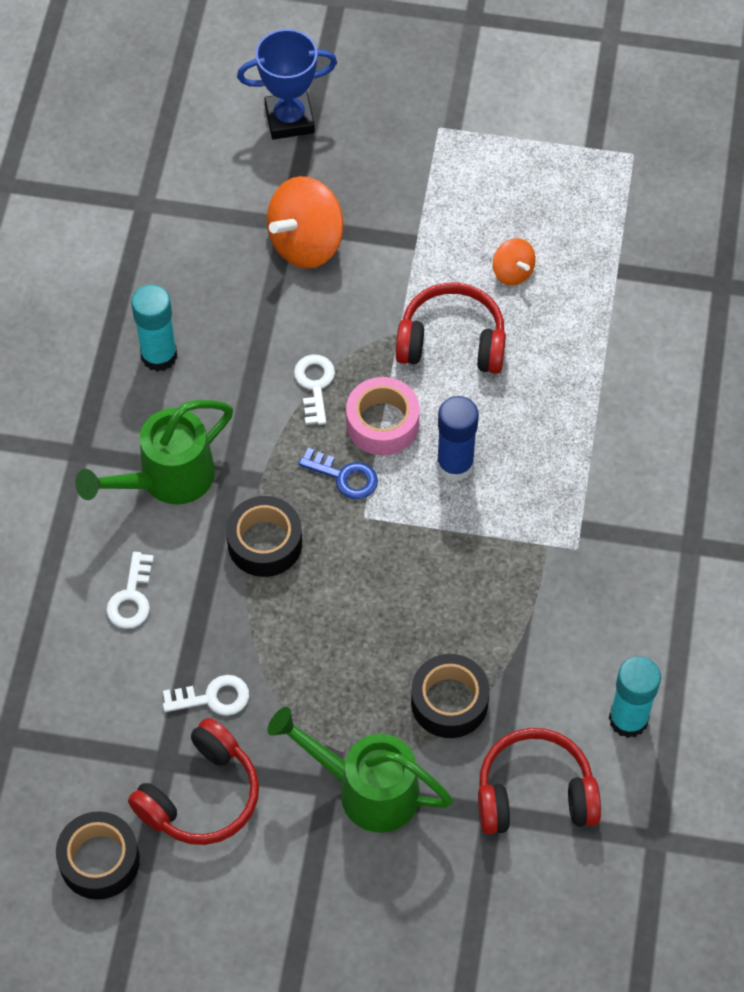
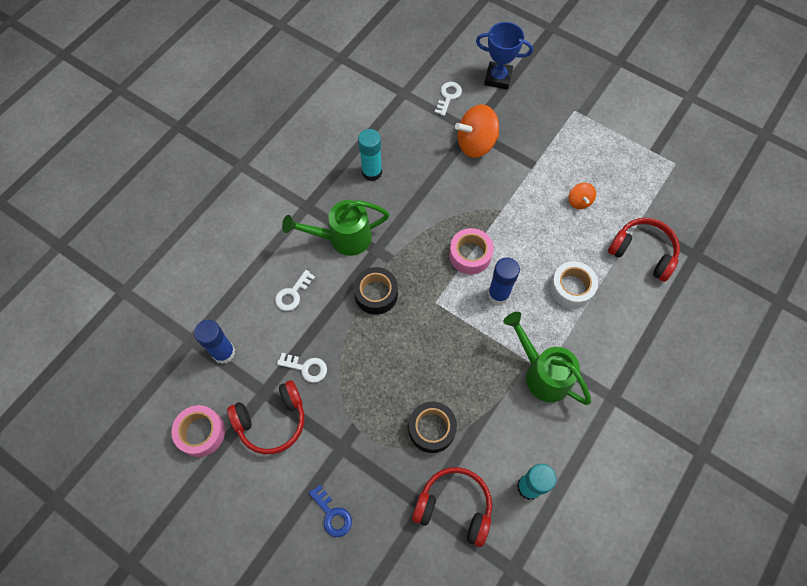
camera: 25 degrees right, 5 degrees up
black tape [56,811,140,900] -> pink tape [171,405,225,457]
green watering can [267,707,453,833] -> green watering can moved to [503,312,591,405]
white key [294,355,335,425] -> white key moved to [435,82,462,116]
blue key [298,448,378,499] -> blue key moved to [309,485,352,537]
red headphones [395,283,506,374] -> red headphones moved to [608,218,680,282]
none -> blue glue stick [194,320,235,364]
none -> white tape [550,261,598,309]

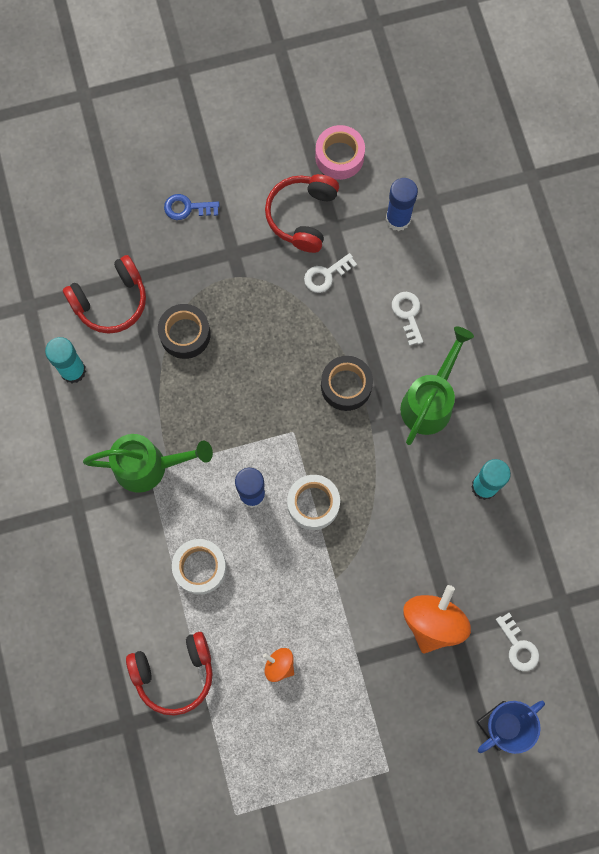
camera: 130 degrees right, 10 degrees up
pink tape [449,228,494,274] -> white tape [287,475,340,530]

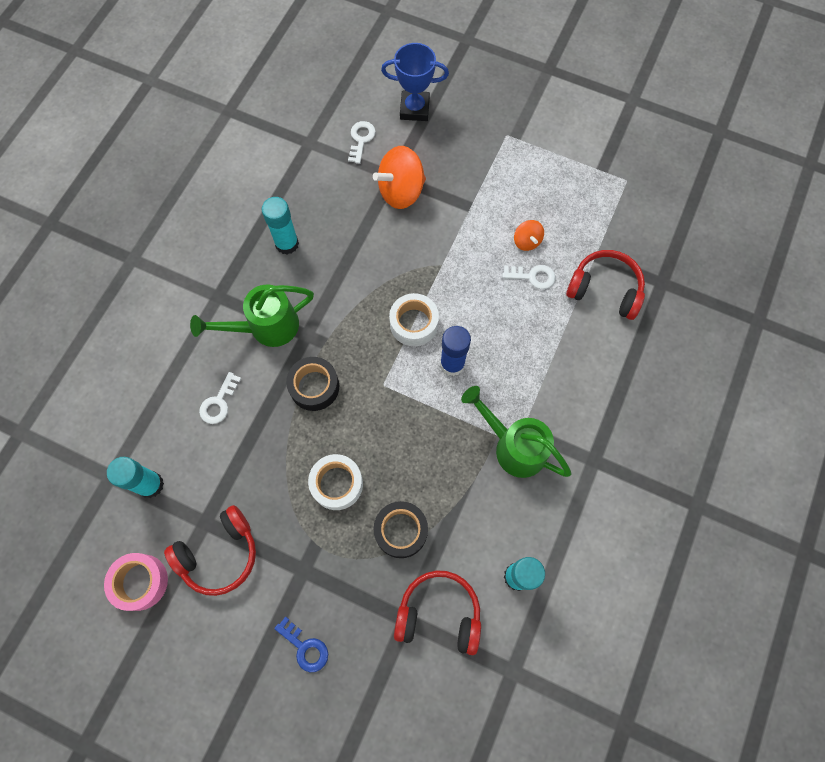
camera: 140 degrees left, 5 degrees down
white tape [172,539,227,595] -> white tape moved to [308,454,363,510]
white key [304,253,357,293] -> white key moved to [502,265,556,289]
blue glue stick [386,178,418,231] -> turquoise glue stick [107,457,164,498]

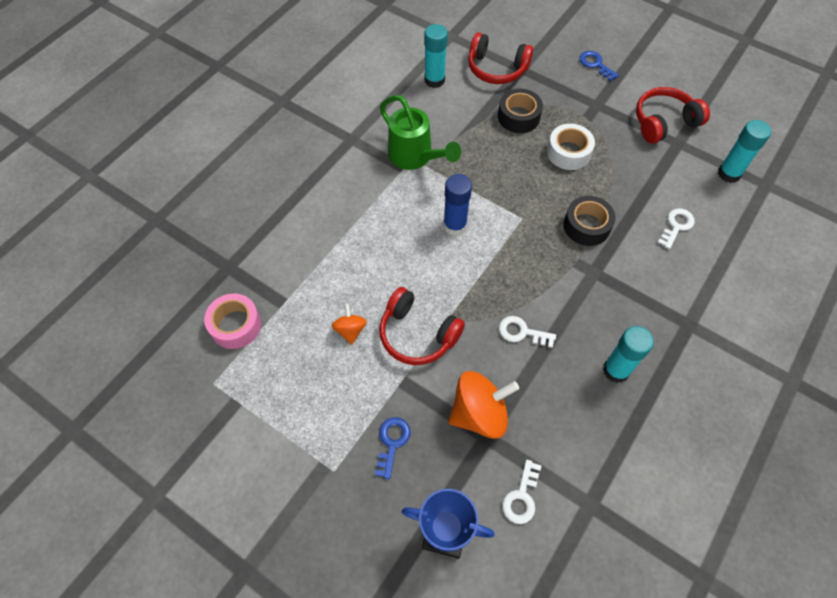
camera: 170 degrees left, 10 degrees down
pink tape [104,553,168,611] -> pink tape moved to [204,294,261,349]
green watering can [190,285,314,347] -> none
white tape [389,293,439,346] -> none
white key [502,265,556,289] -> white key moved to [499,316,556,348]
red headphones [566,250,645,320] -> red headphones moved to [379,287,465,365]
none -> blue key [375,417,411,479]

